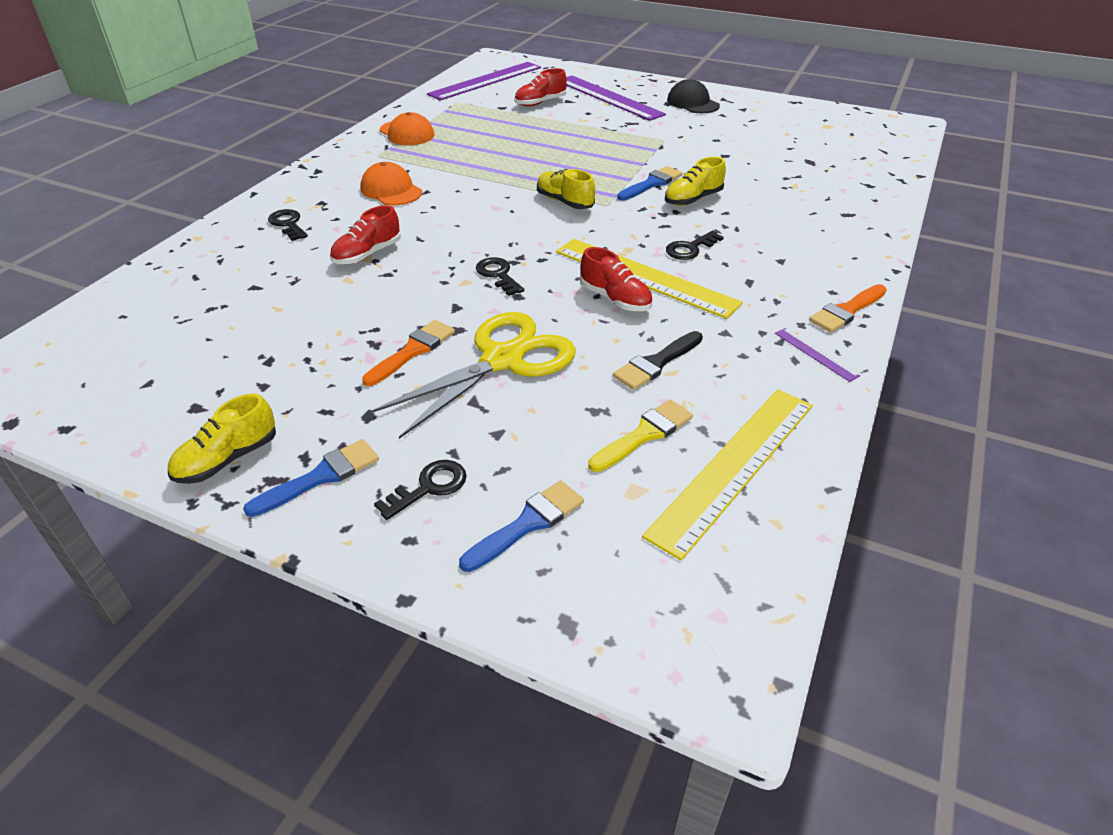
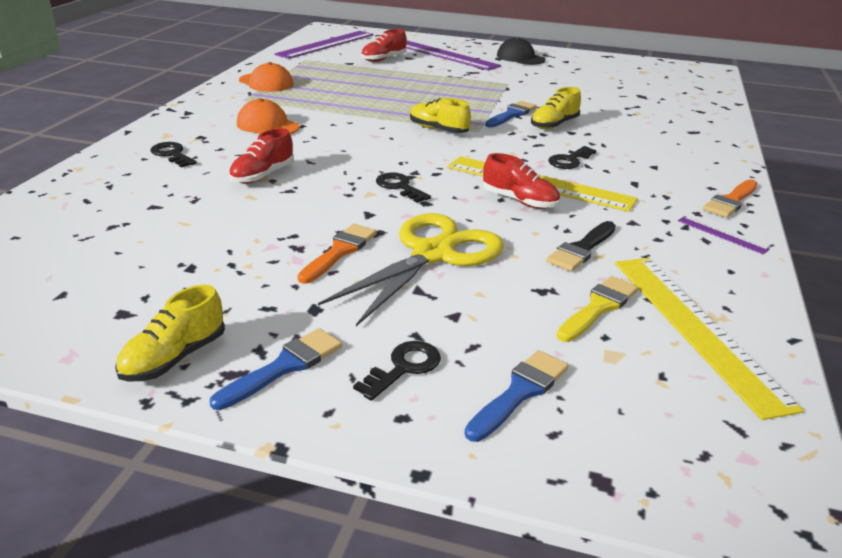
camera: 10 degrees left, 10 degrees down
yellow ruler [642,389,813,561] -> yellow ruler turned 45 degrees counterclockwise [615,258,804,420]

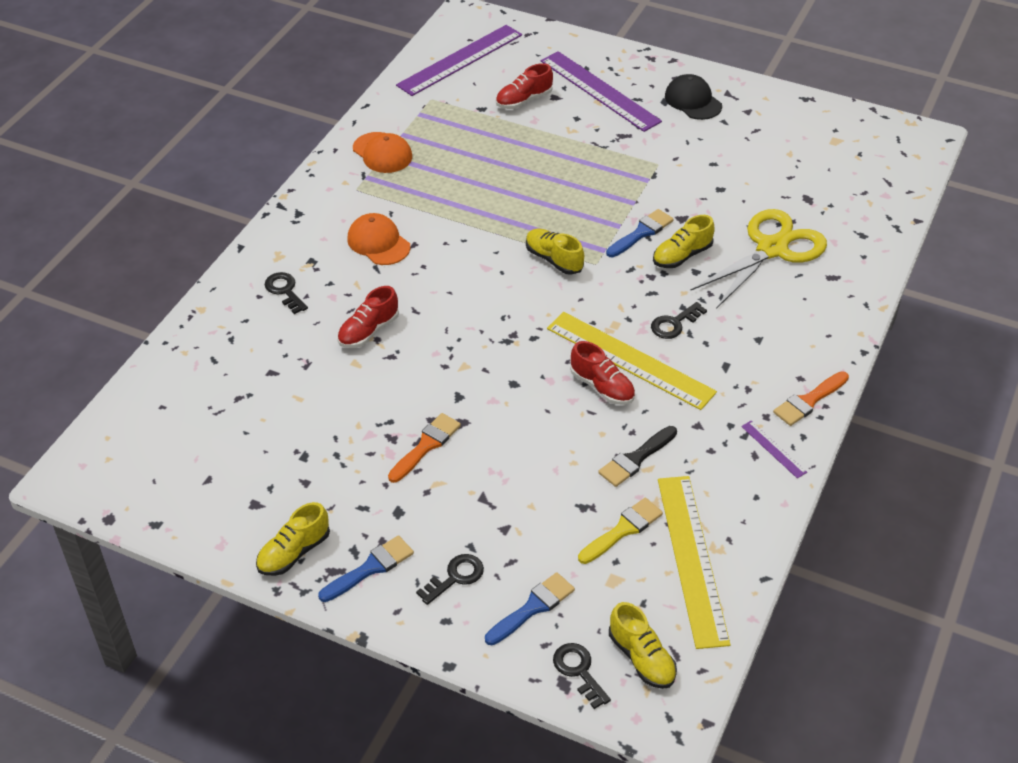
camera: 10 degrees right, 15 degrees up
yellow scissors [318,213,504,326] -> yellow scissors moved to [690,209,827,309]
black key [376,172,431,203] -> black key moved to [553,643,611,709]
none -> yellow shoe [609,602,677,689]

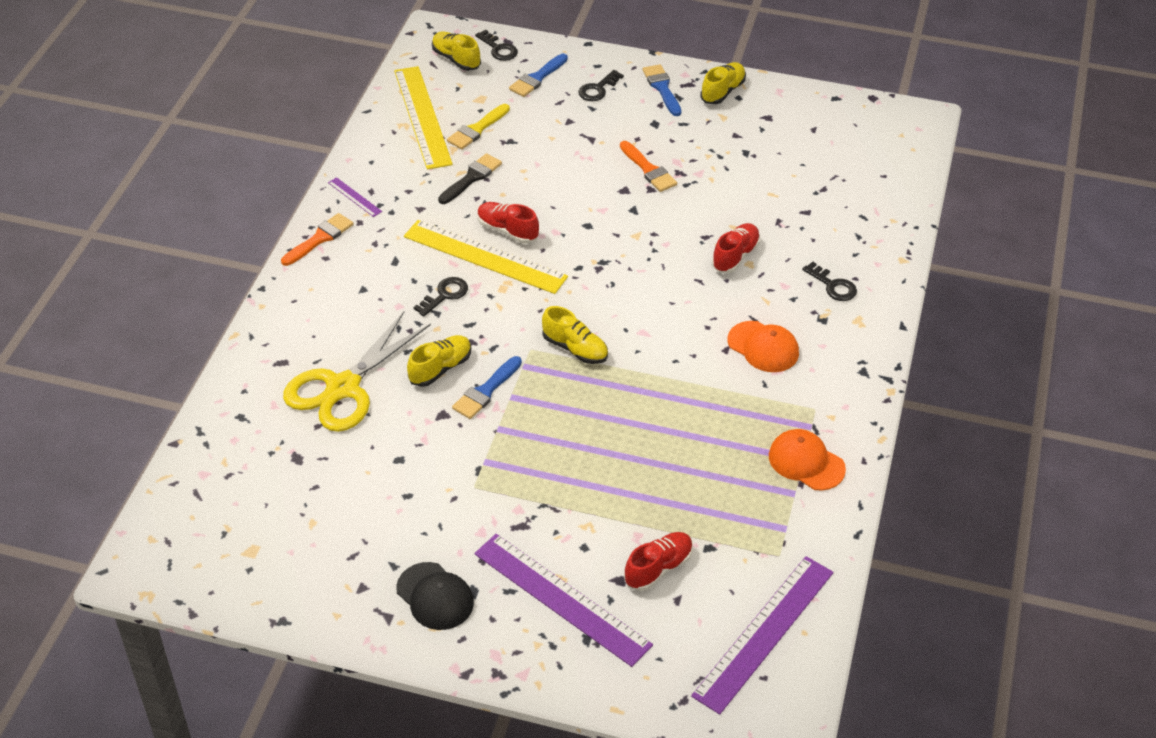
camera: 170 degrees right, 0 degrees up
blue brush [318,535,414,602] -> blue brush turned 120 degrees clockwise [642,64,681,116]
orange brush [388,413,461,483] -> orange brush turned 60 degrees counterclockwise [620,141,677,192]

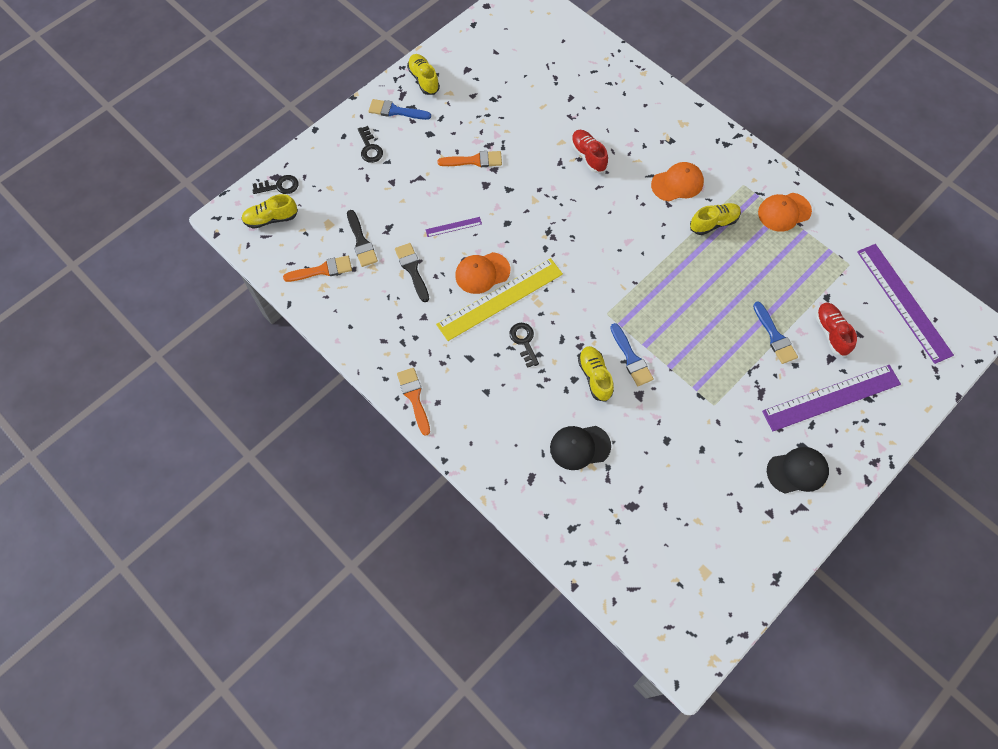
camera: 60 degrees left, 20 degrees up
yellow scissors [283,312,431,432] -> black cap [550,426,611,470]
purple ruler [328,177,382,217] -> purple ruler moved to [425,217,482,237]
yellow ruler [394,66,453,170] -> orange brush [283,256,352,282]
yellow brush [447,104,510,149] -> black brush [347,210,378,267]
red shoe [477,202,539,243] -> orange cap [455,252,510,294]
blue brush [509,54,568,97] -> blue brush moved to [753,301,798,364]
yellow shoe [542,306,608,364] -> yellow shoe moved to [690,203,741,235]
black key [802,262,857,301] -> none

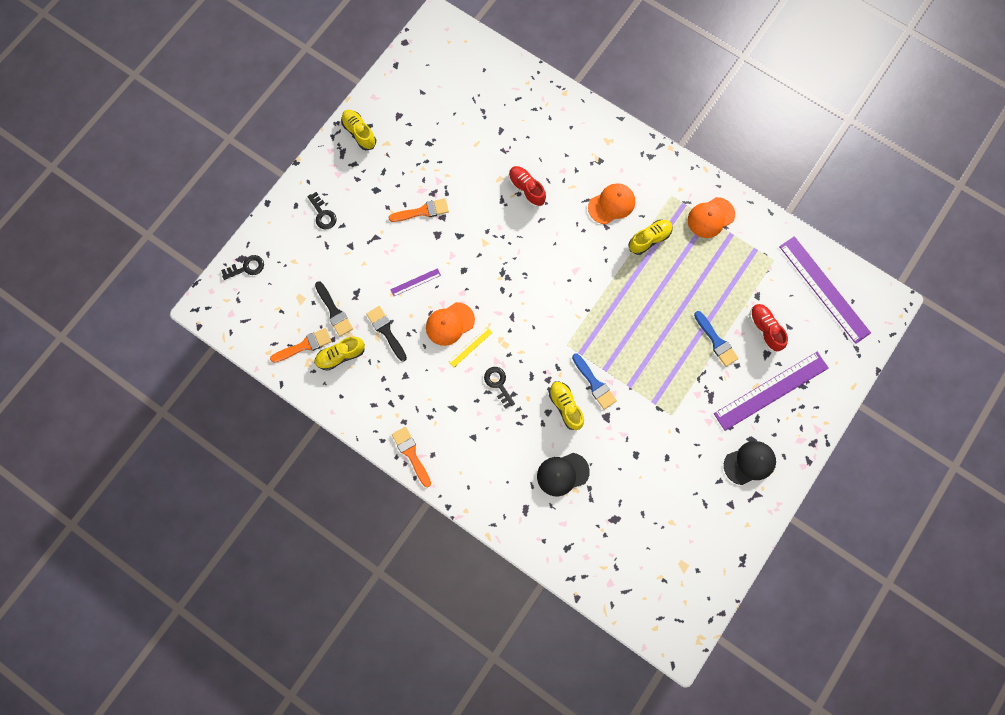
camera: 10 degrees left, 10 degrees up
yellow shoe [241,194,298,229] -> yellow shoe moved to [314,337,365,371]
blue brush [369,99,431,120] -> none
yellow ruler [436,258,563,341] -> yellow ruler [448,327,493,367], size x0.43

